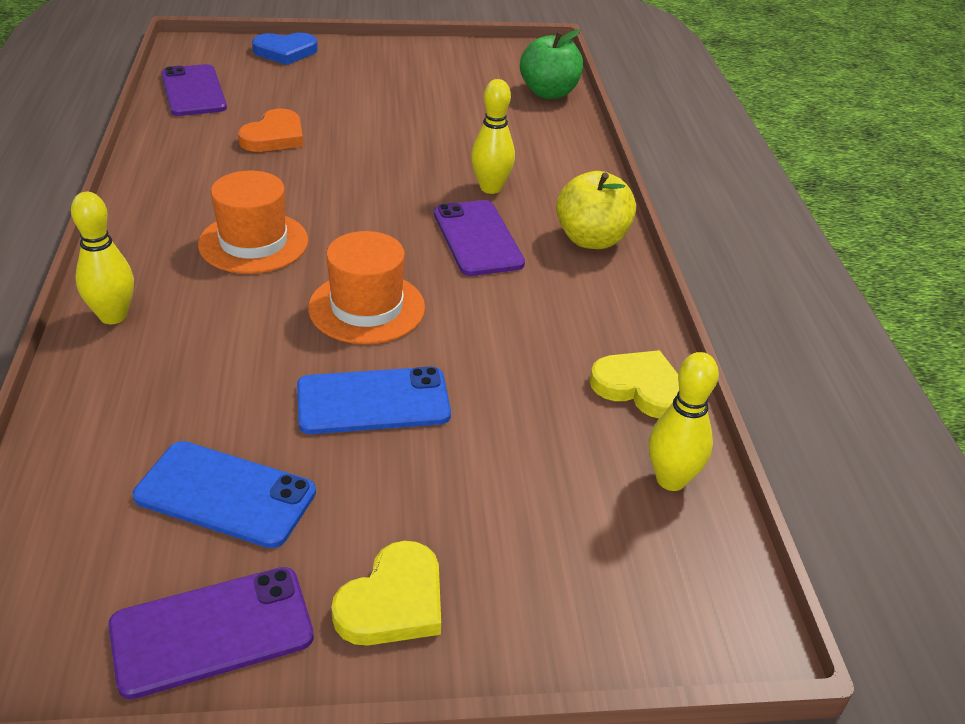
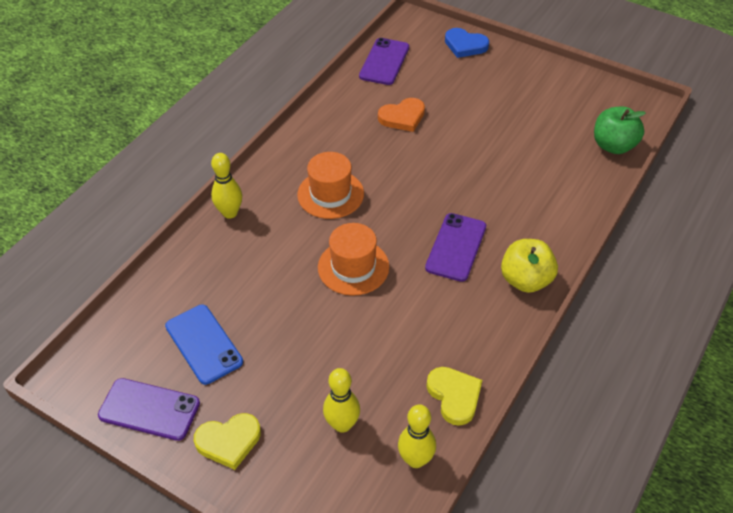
camera: 40 degrees right, 10 degrees up
blue phone [297,367,451,434] -> none
yellow bowling pin [471,79,515,194] -> yellow bowling pin moved to [323,368,360,433]

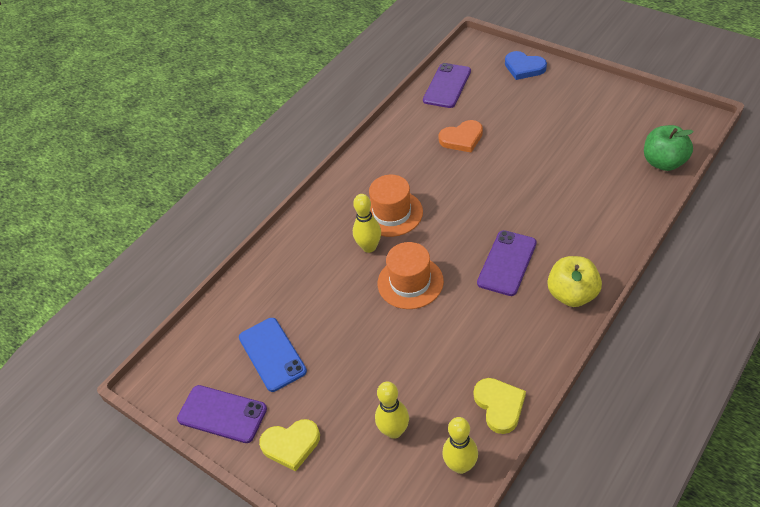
camera: 10 degrees right, 0 degrees up
yellow bowling pin [211,153,242,219] -> yellow bowling pin moved to [353,194,381,253]

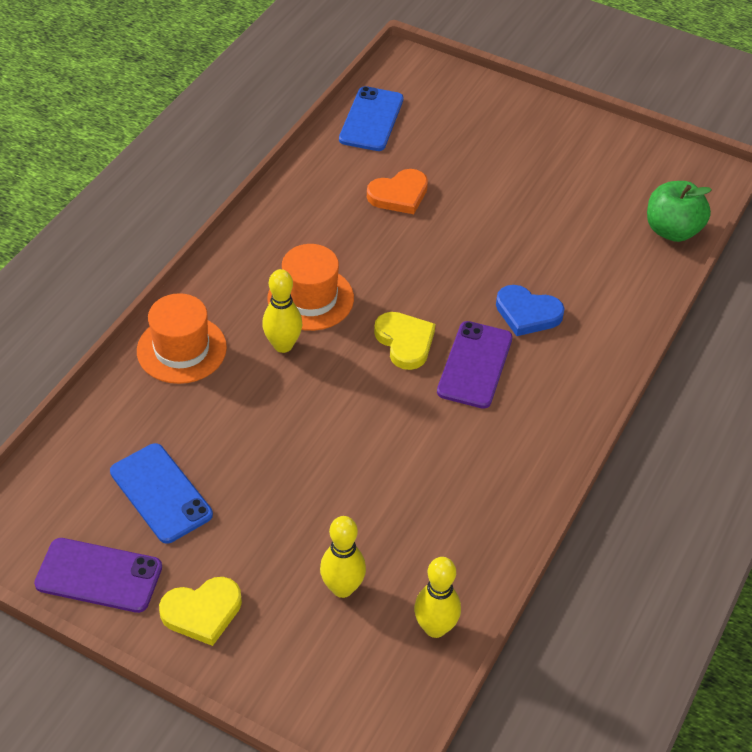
camera: 15 degrees left, 0 degrees up
orange hat [378,242,444,309] -> orange hat moved to [137,293,227,384]
purple phone [423,63,471,108] -> blue phone [339,86,404,151]
yellow heart [474,378,526,434] -> yellow heart moved to [374,312,435,370]
blue heart [505,51,547,80] -> blue heart moved to [496,285,565,336]
yellow apple [547,256,602,307] -> none

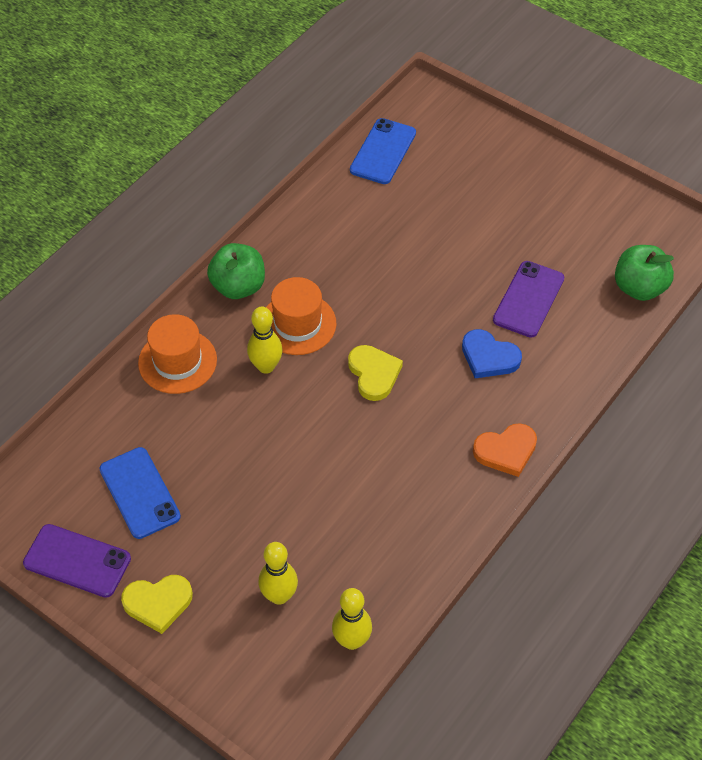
camera: 10 degrees right, 5 degrees up
orange heart [367,169,428,214] -> orange heart moved to [473,423,537,477]
purple phone [437,321,513,409] -> purple phone moved to [493,261,564,338]
none -> green apple [207,243,265,299]

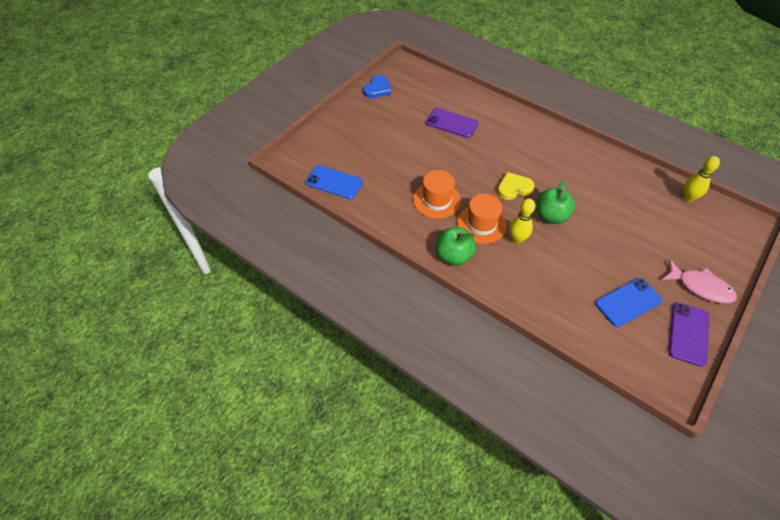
camera: 90 degrees left, 0 degrees up
yellow heart [121,575,193,634] -> pink fish [662,260,737,303]
orange hat [138,314,217,394] -> orange hat moved to [413,170,461,219]
yellow bowling pin [258,542,298,605] -> none
blue heart [462,329,522,378] -> blue heart moved to [363,75,391,98]
orange heart [473,423,537,477] -> none
green apple [615,245,674,301] -> green apple moved to [537,180,575,224]

